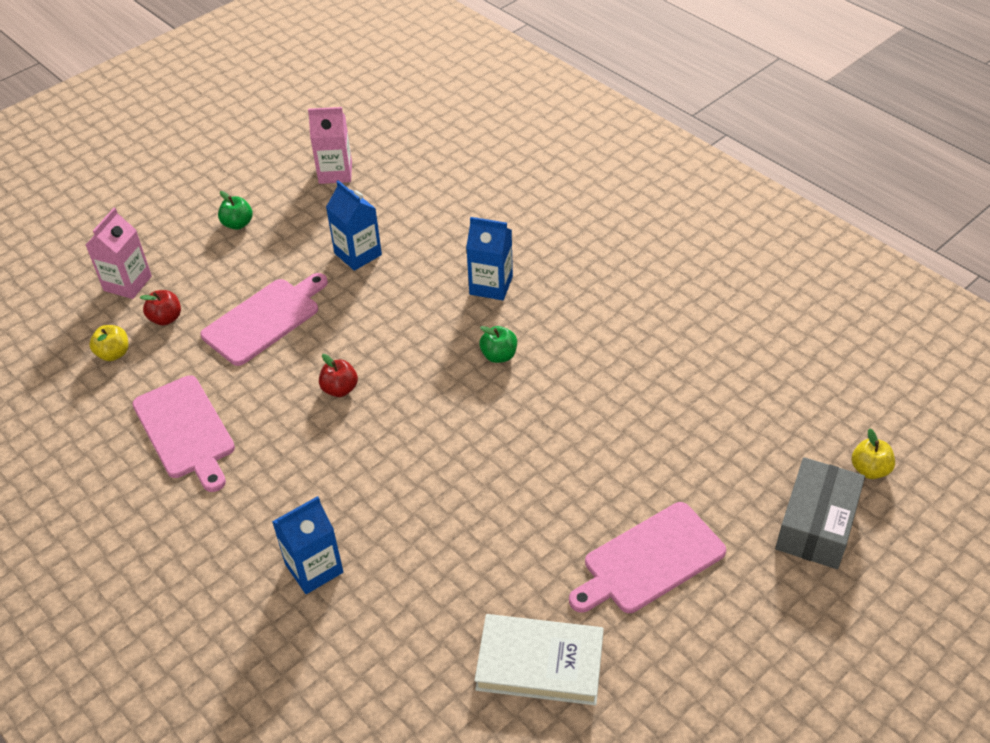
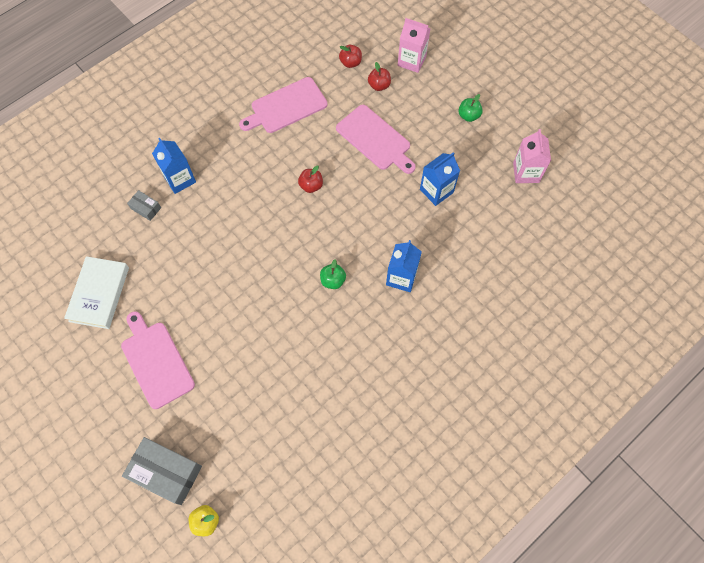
camera: 90 degrees right, 20 degrees up
yellow apple [89,325,128,361] -> red apple [339,45,362,68]
none -> grey box [127,190,161,221]

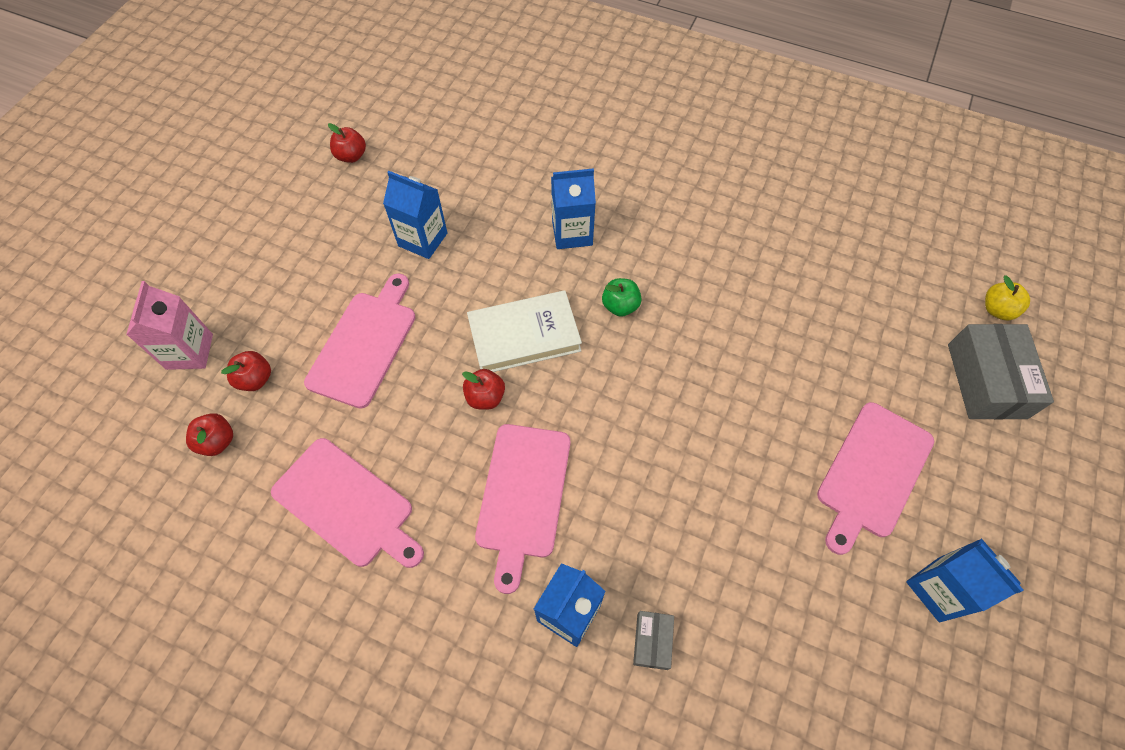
camera: 115 degrees left, 5 degrees down
white book [64,256,129,329] -> white book moved to [467,290,582,372]
green apple [458,94,483,122] -> none
pink carton [513,129,551,183] -> red apple [328,123,366,163]
none -> pink cutting board [475,424,570,594]
none -> blue carton [906,538,1023,622]

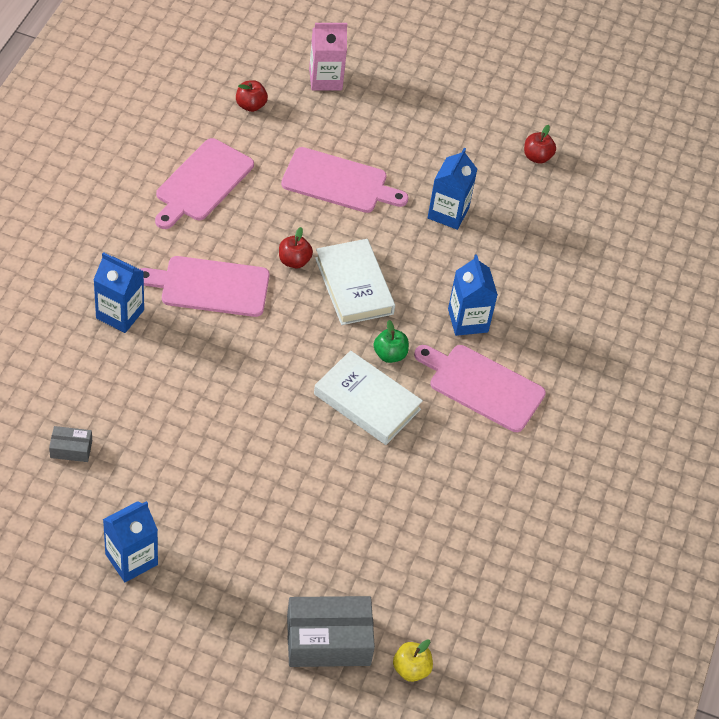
camera: 80 degrees right, 10 degrees down
red apple [221,351,271,391] -> none
grey box [633,611,674,670] -> grey box moved to [49,426,92,462]
pink cutting board [817,402,934,555] -> pink cutting board moved to [414,345,546,432]
none -> white book [314,351,423,445]

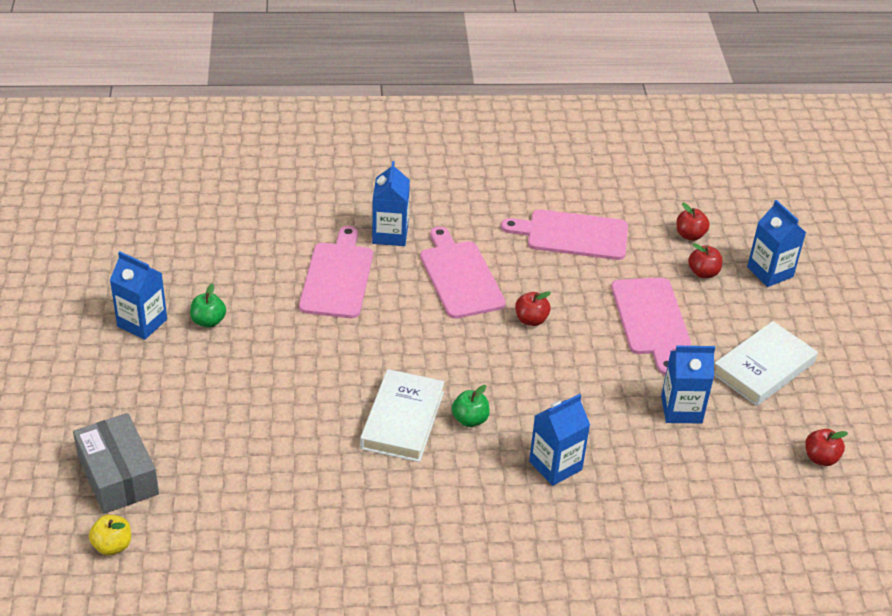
camera: 70 degrees right, 10 degrees down
grey box [49,426,92,462] -> none
pink carton [309,23,347,90] -> blue carton [747,200,806,287]
white book [315,239,395,325] -> white book moved to [714,321,818,406]
pink cutting board [414,345,546,432] -> pink cutting board moved to [299,226,373,318]
none -> green apple [190,284,226,328]
none -> red apple [688,243,722,278]

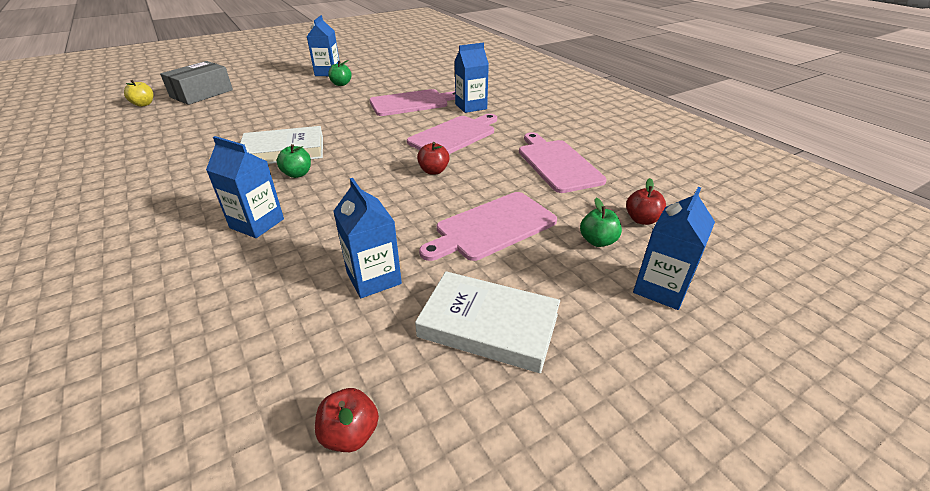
camera: 65 degrees right, 5 degrees down
red apple [688,243,722,278] -> green apple [580,197,622,247]

